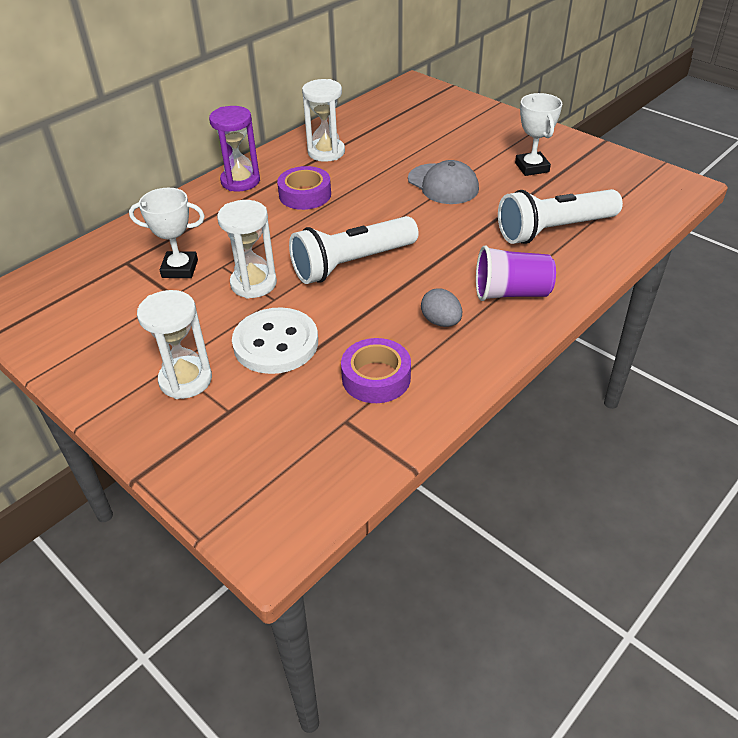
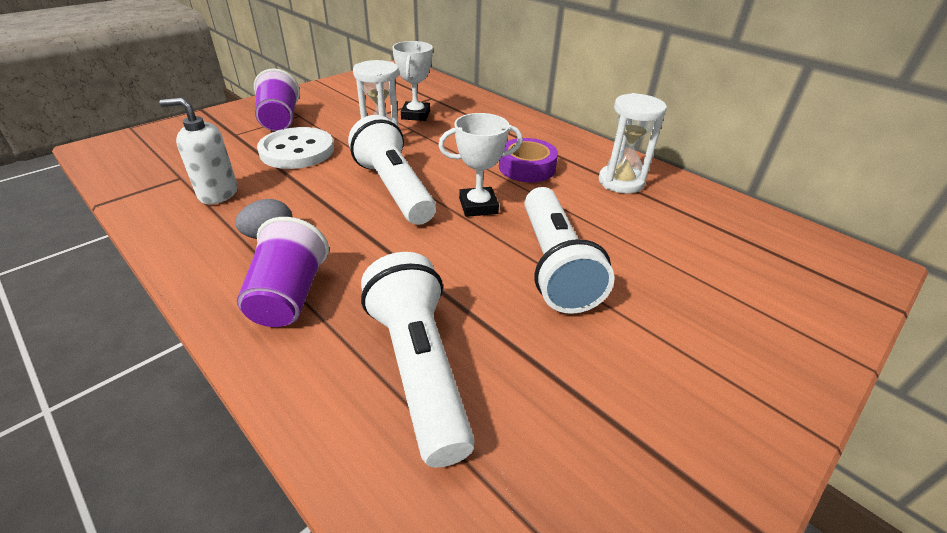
camera: 90 degrees right, 5 degrees down
white hourglass [137,290,212,399] -> purple cup [254,69,300,131]
purple hourglass [209,106,260,191] -> none
purple tape [341,338,411,403] -> white soap dispenser [159,97,237,204]
grey cap [408,160,479,204] -> white flashlight [524,187,615,314]
white trophy [515,93,562,176] -> white trophy moved to [439,113,523,217]

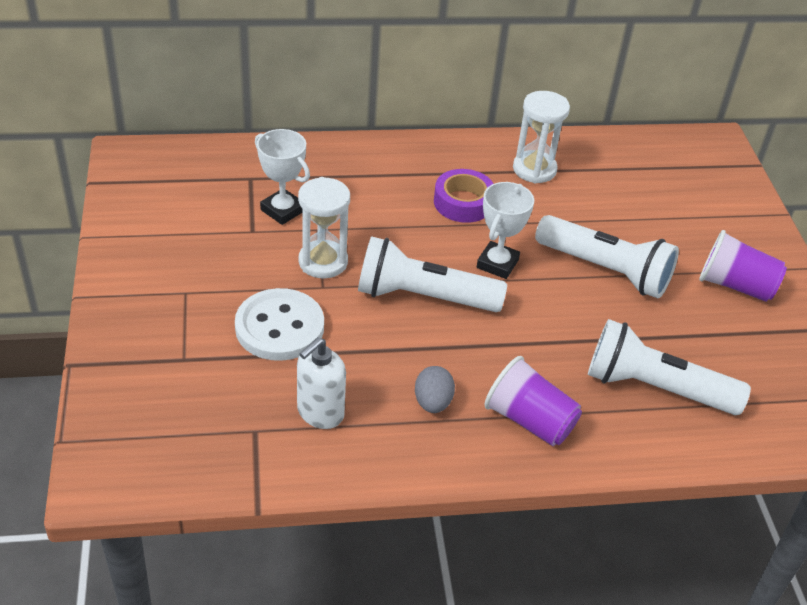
camera: 55 degrees left, 5 degrees up
purple cup [254,69,300,131] -> purple cup moved to [699,230,787,302]

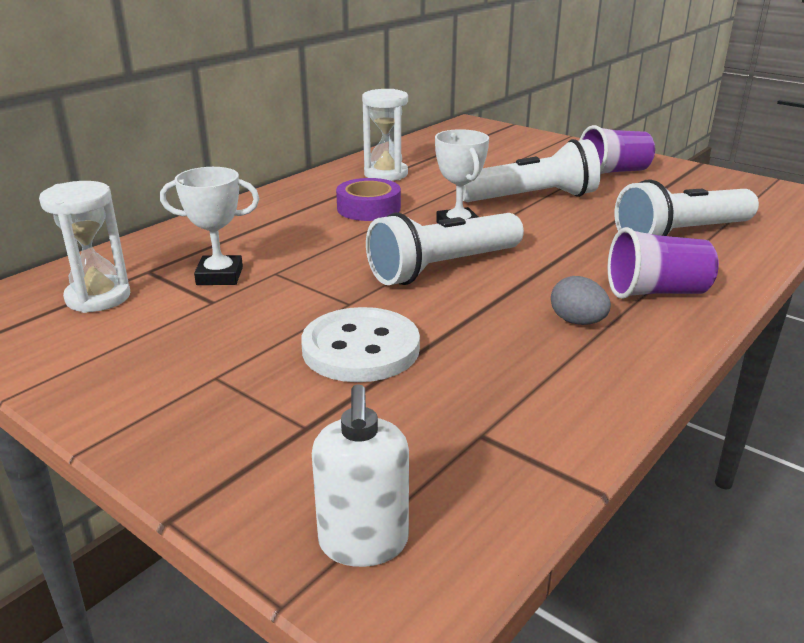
camera: 40 degrees left, 15 degrees down
white soap dispenser [297,337,346,429] -> white soap dispenser moved to [312,384,409,567]
white hourglass [298,177,350,278] -> white hourglass moved to [39,181,130,313]

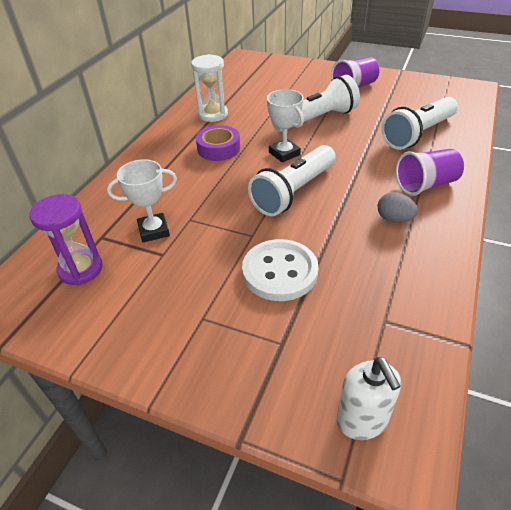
camera: 15 degrees left, 15 degrees up
white hourglass [39,181,130,313] -> purple hourglass [29,194,103,285]

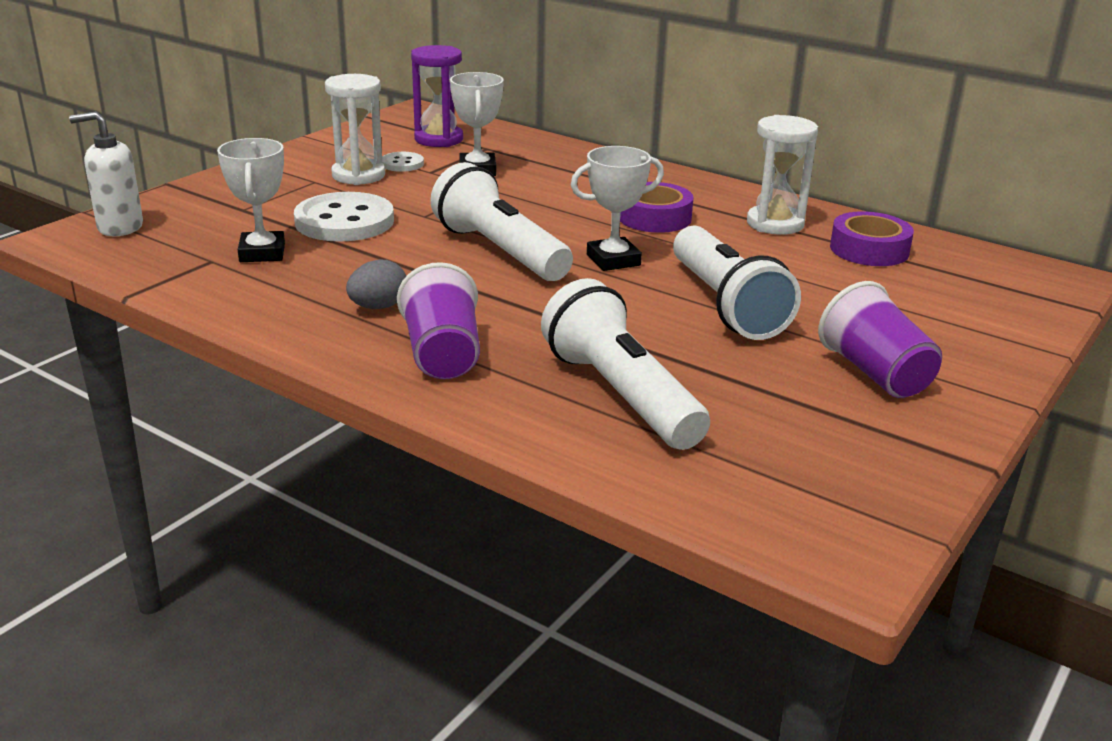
camera: 100 degrees right, 15 degrees down
none -> white trophy [217,138,285,262]
none -> white hourglass [325,74,385,185]
none -> white button [382,152,424,172]
none -> purple tape [830,211,914,266]

